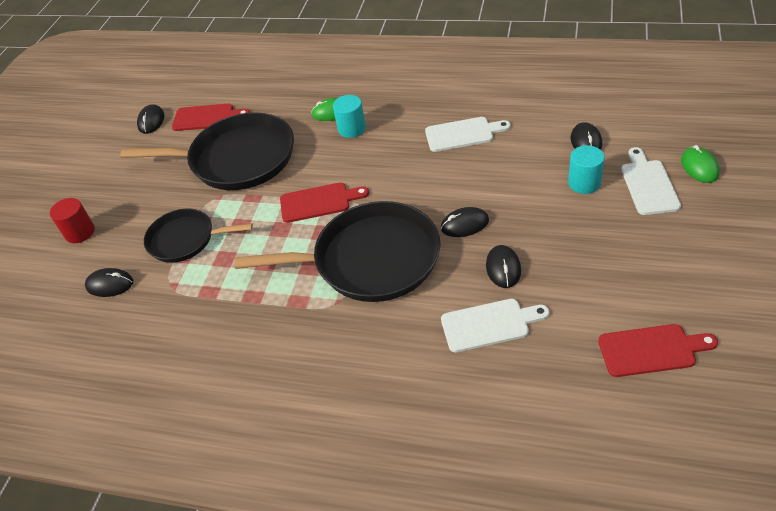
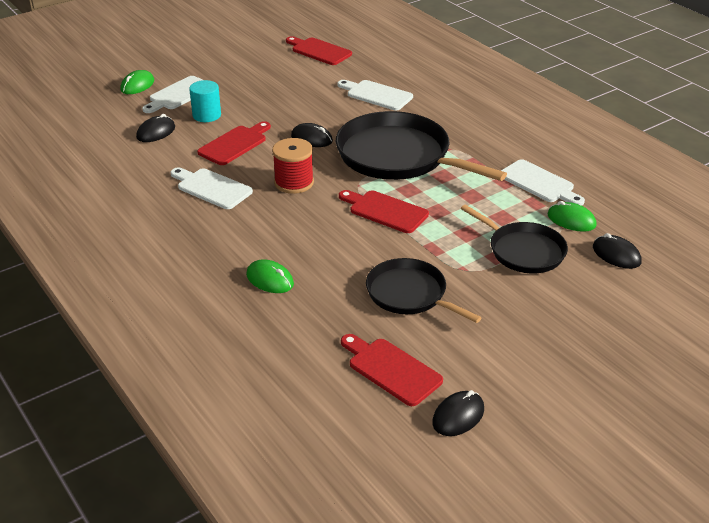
camera: 145 degrees left, 10 degrees down
red cylinder [50,198,95,243] -> none
black pan [121,112,294,190] -> black pan [366,258,482,323], size x0.59
turquoise cylinder [333,95,366,138] -> none
black mouse [486,245,521,288] -> none
none -> red cutting board [197,121,271,165]
none -> red spool [272,138,314,194]
none -> white cutting board [501,159,585,206]
none -> green mouse [547,201,597,232]

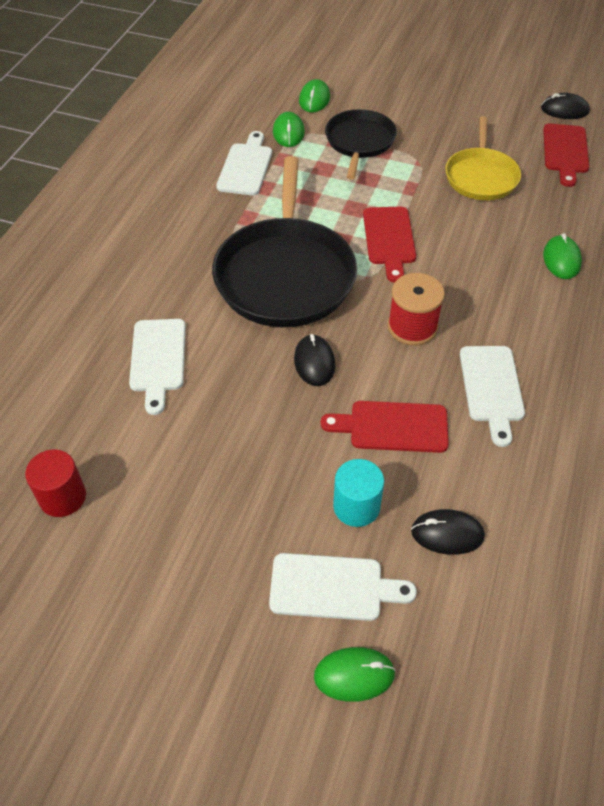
camera: 125 degrees left, 15 degrees up
red cutting board [286,36,352,65] -> red cylinder [25,450,86,517]
black pan [366,258,482,323] -> yellow pan [445,116,521,200]
black mouse [593,233,642,269] -> green mouse [299,79,330,112]

